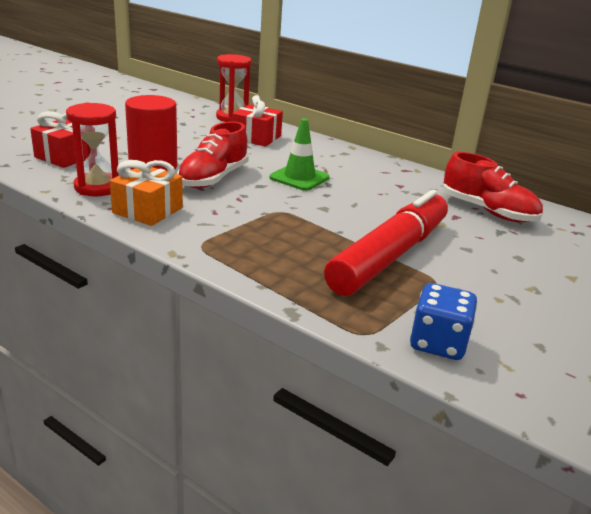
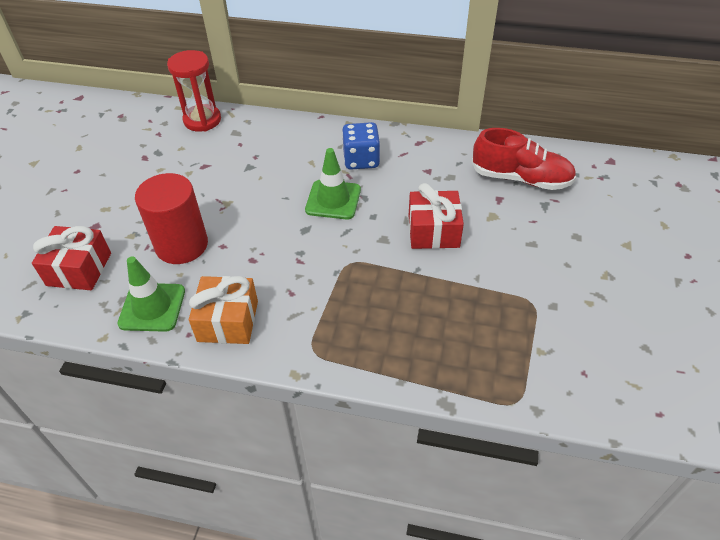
camera: 20 degrees left, 20 degrees up
red hourglass [66,103,119,196] -> green traffic cone [117,256,185,332]
red shoe [177,122,249,188] -> none
red gift [232,95,283,147] -> red gift moved to [409,183,464,249]
red marker [324,189,448,296] -> none
blue dice [410,283,477,360] -> blue dice moved to [342,122,380,170]

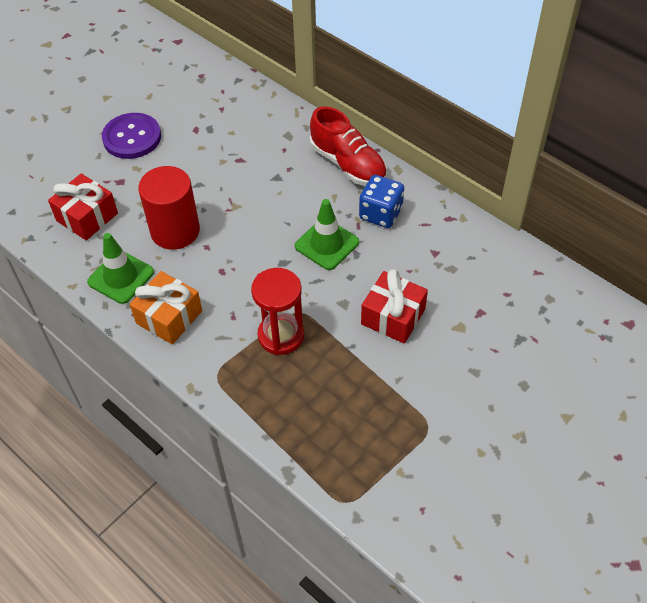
camera: 30 degrees right, 5 degrees up
red hourglass [167,50,221,132] -> red hourglass moved to [251,268,304,355]
red shoe [471,128,576,190] -> red shoe moved to [310,106,387,186]
none -> purple button [102,113,161,159]

